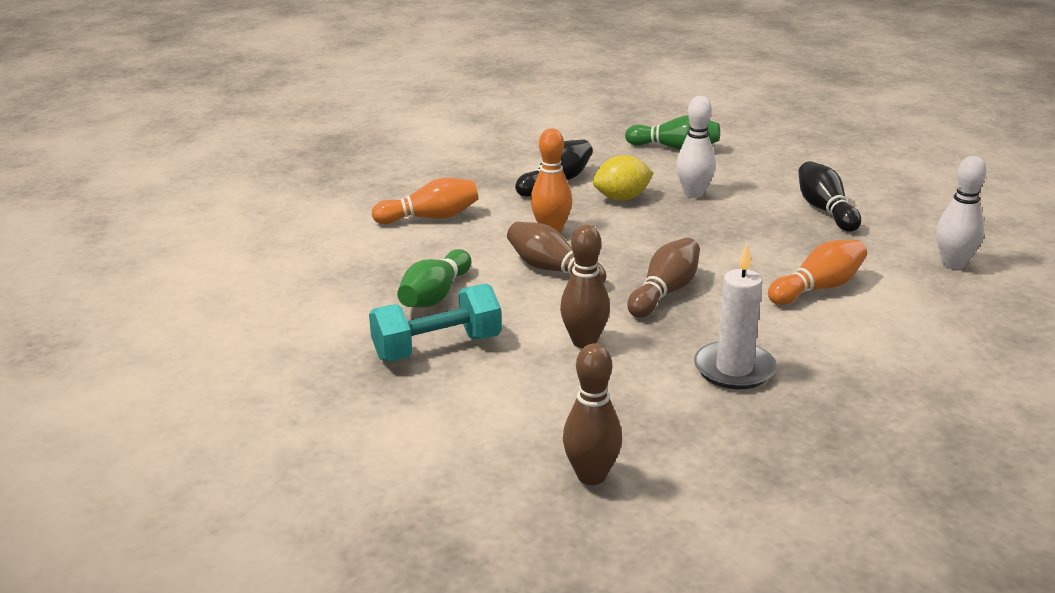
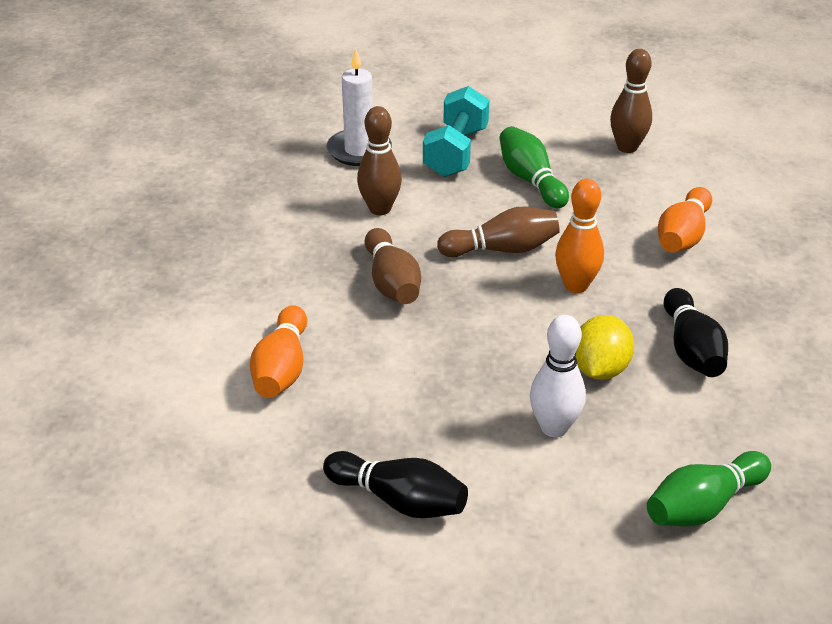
camera: 130 degrees right, 10 degrees up
brown bowling pin [563,343,622,485] -> brown bowling pin moved to [610,49,652,153]
white candle [694,244,776,389] -> white candle moved to [327,48,392,166]
white bowling pin [936,156,986,269] -> none

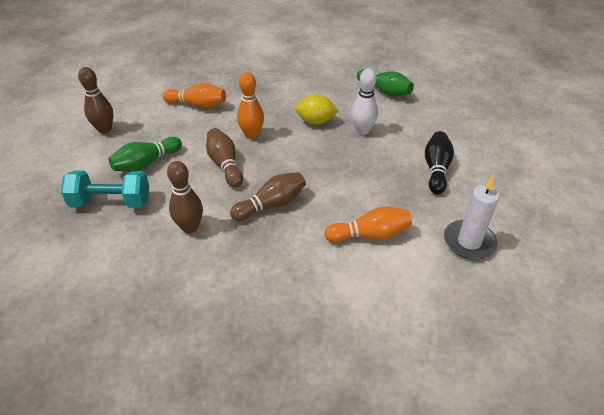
camera: 105 degrees left, 5 degrees up
white candle [327,48,392,166] -> white candle moved to [444,175,499,260]
black bowling pin [664,288,728,377] -> none

